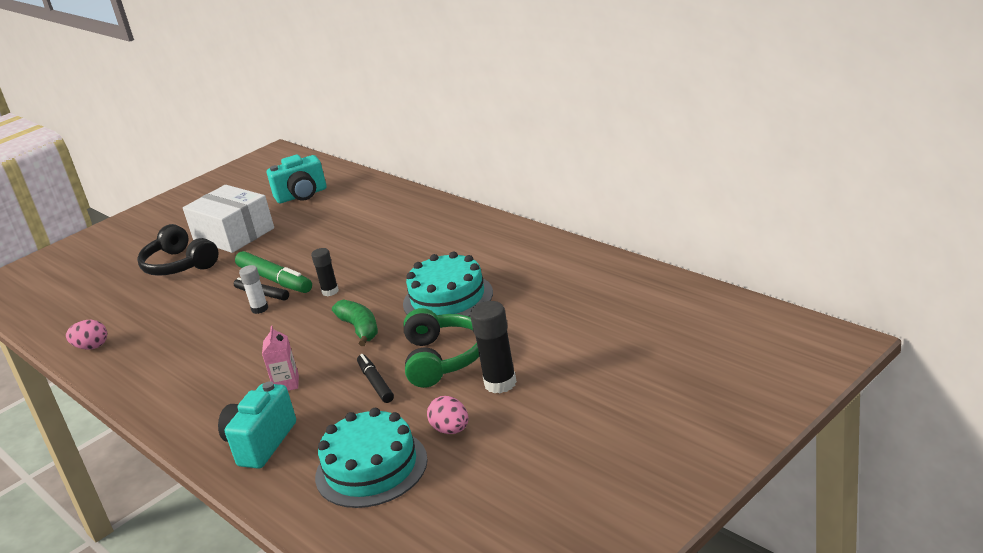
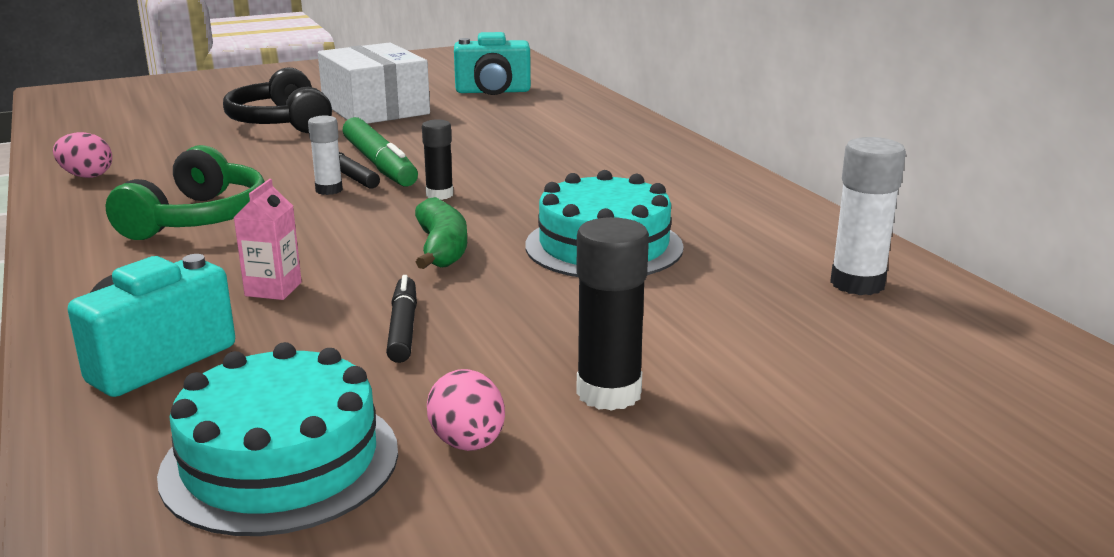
camera: 15 degrees right, 5 degrees down
green headphones [403,308,479,388] -> green headphones moved to [105,145,265,240]
none -> white glue stick [830,137,906,295]

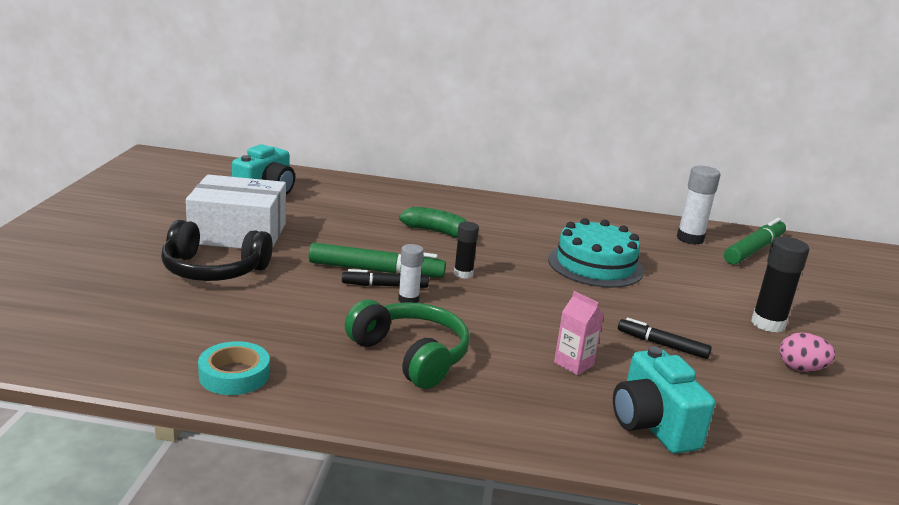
camera: 60 degrees left, 0 degrees up
pink egg [53,132,112,178] -> turquoise tape [198,341,270,395]
turquoise cake [157,342,398,536] -> none
green banana [415,197,467,269] -> green banana moved to [399,207,468,238]
none -> green marker [724,218,786,265]

